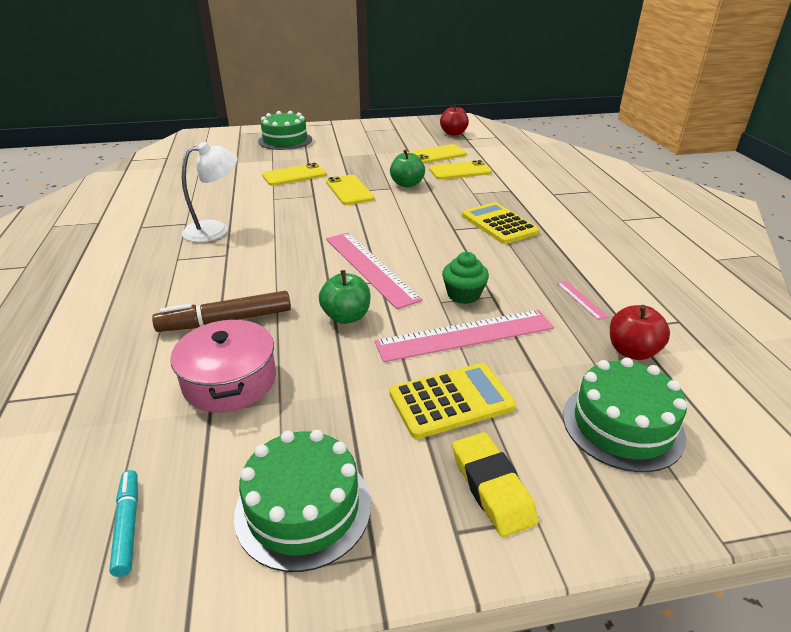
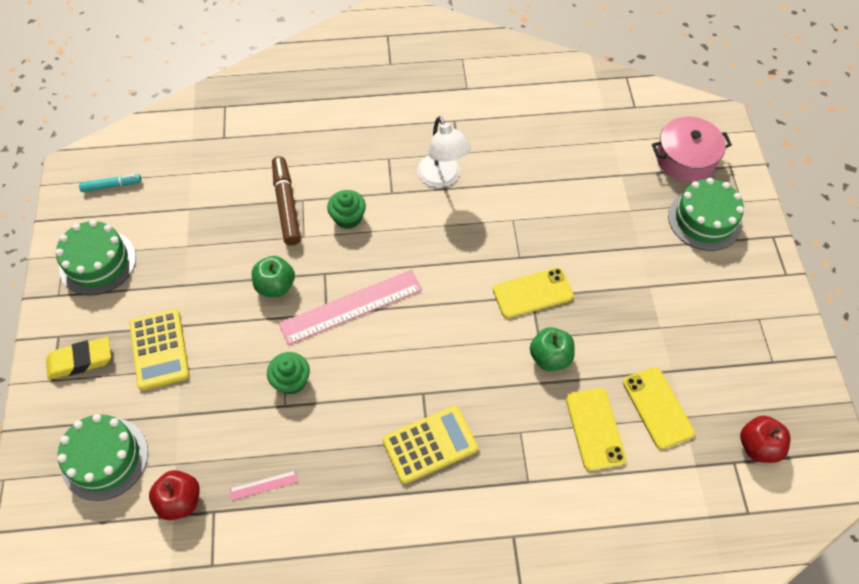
camera: 95 degrees right, 25 degrees up
pink pot [170,318,276,412] -> pink pot moved to [652,116,732,182]
yellow phone [262,163,327,186] -> none
pink ruler [375,310,554,362] -> none
none -> green cupcake [327,190,366,229]

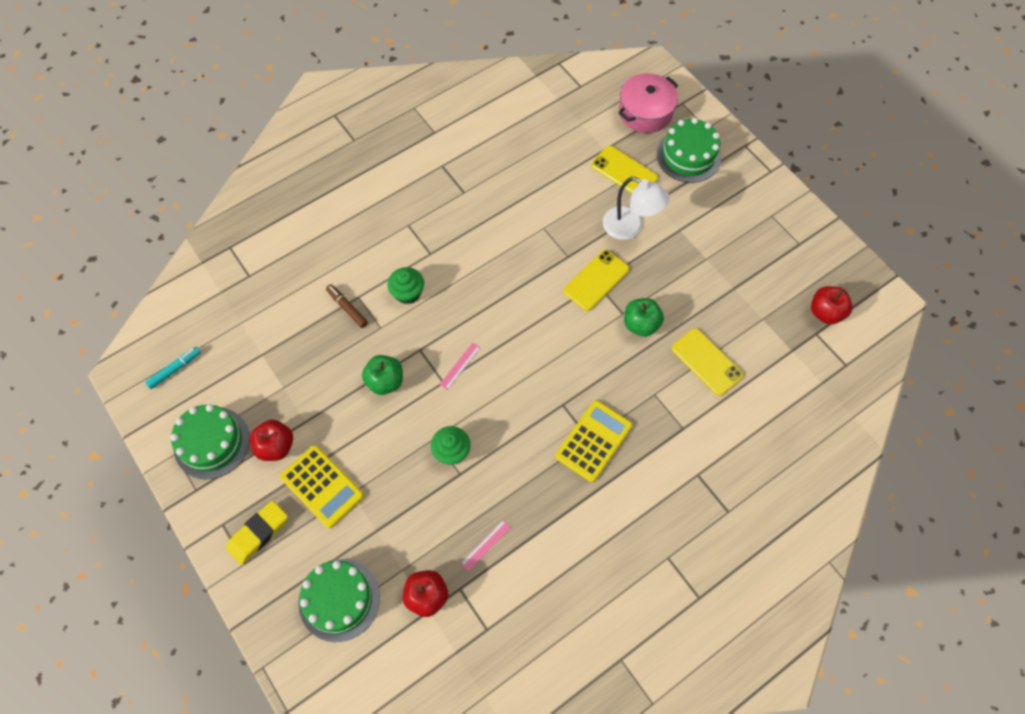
camera: 30 degrees left, 5 degrees up
brown marker [272,156,301,246] -> brown marker [326,284,368,328], size x0.59
pink ruler [279,270,422,345] -> pink ruler [439,342,481,390], size x0.42
white lamp [417,116,471,187] -> white lamp moved to [603,177,669,240]
yellow phone [623,367,695,449] -> yellow phone moved to [591,146,658,194]
none -> red apple [250,419,293,461]

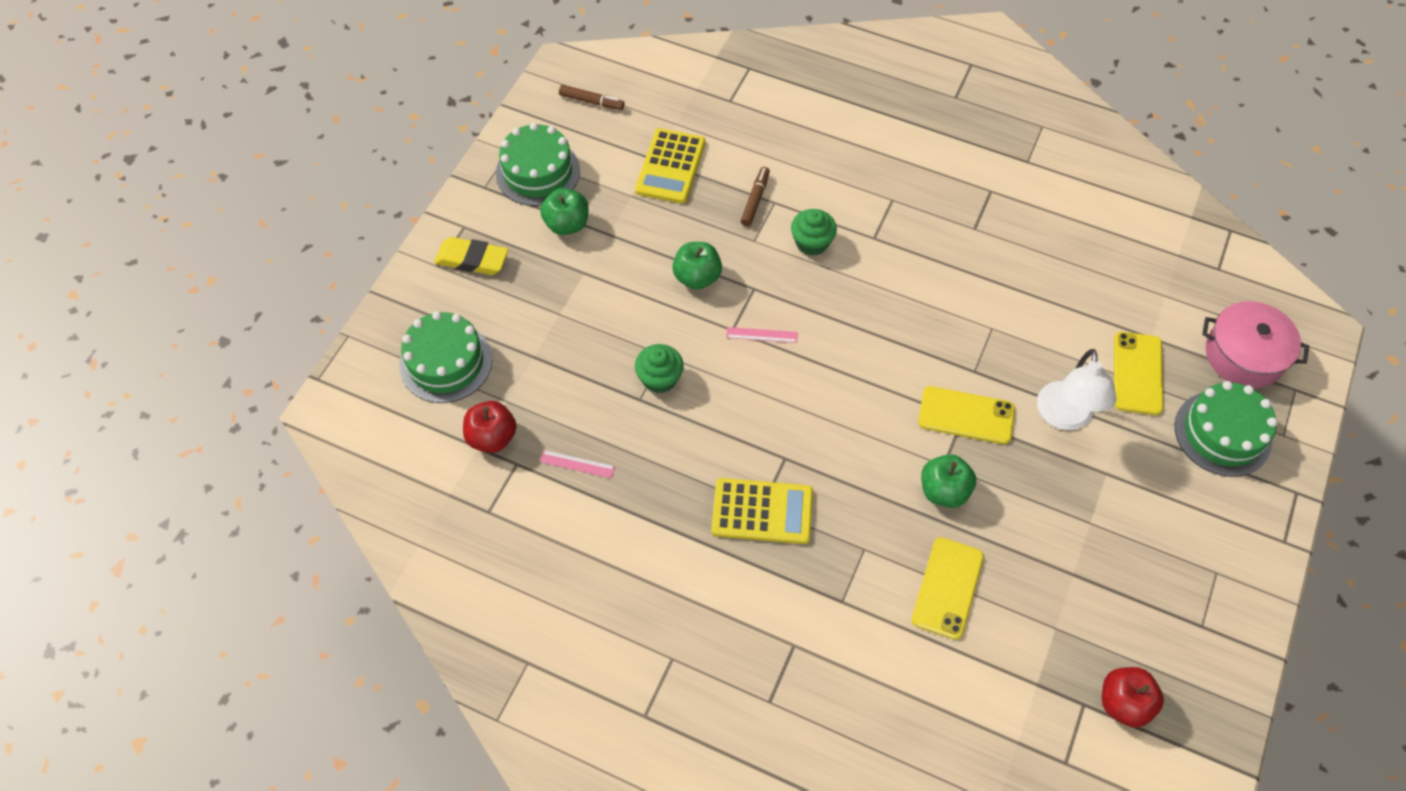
camera: 60 degrees right, 5 degrees down
turquoise marker [145,347,201,389] -> brown marker [559,85,625,110]
red apple [250,419,293,461] -> green apple [540,188,589,235]
yellow calculator [280,445,364,528] -> yellow calculator moved to [635,128,705,204]

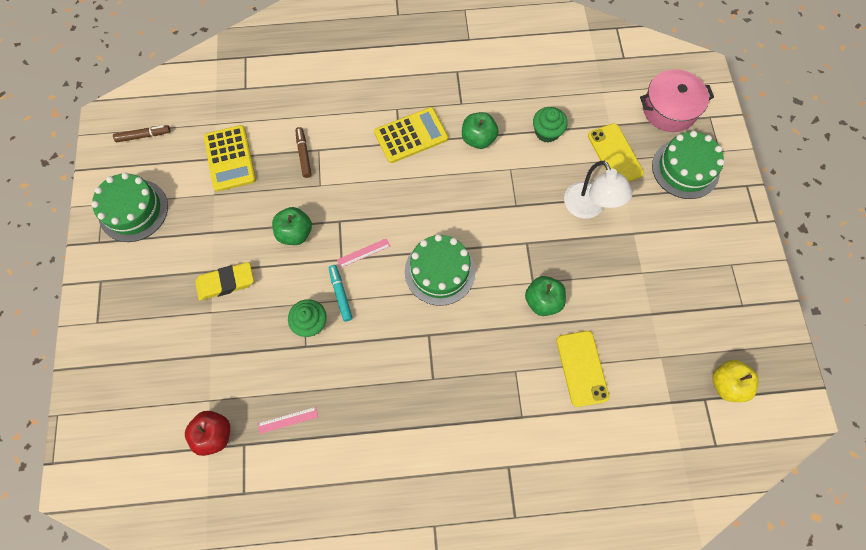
camera: 30 degrees left, 10 degrees up
green cake [399,311,492,403] -> green cake moved to [405,234,475,306]
yellow eraser [434,237,509,275] -> yellow eraser moved to [195,262,254,301]
green apple [540,188,589,235] -> green apple moved to [462,112,498,149]
yellow calculator [711,478,813,544] -> yellow calculator moved to [374,107,448,163]
green cupcake [791,209,837,256] -> green cupcake moved to [533,107,568,142]
yellow phone [918,386,1015,444] -> none
red apple [1102,667,1164,728] -> yellow apple [712,360,758,402]
none -> turquoise marker [329,265,353,322]

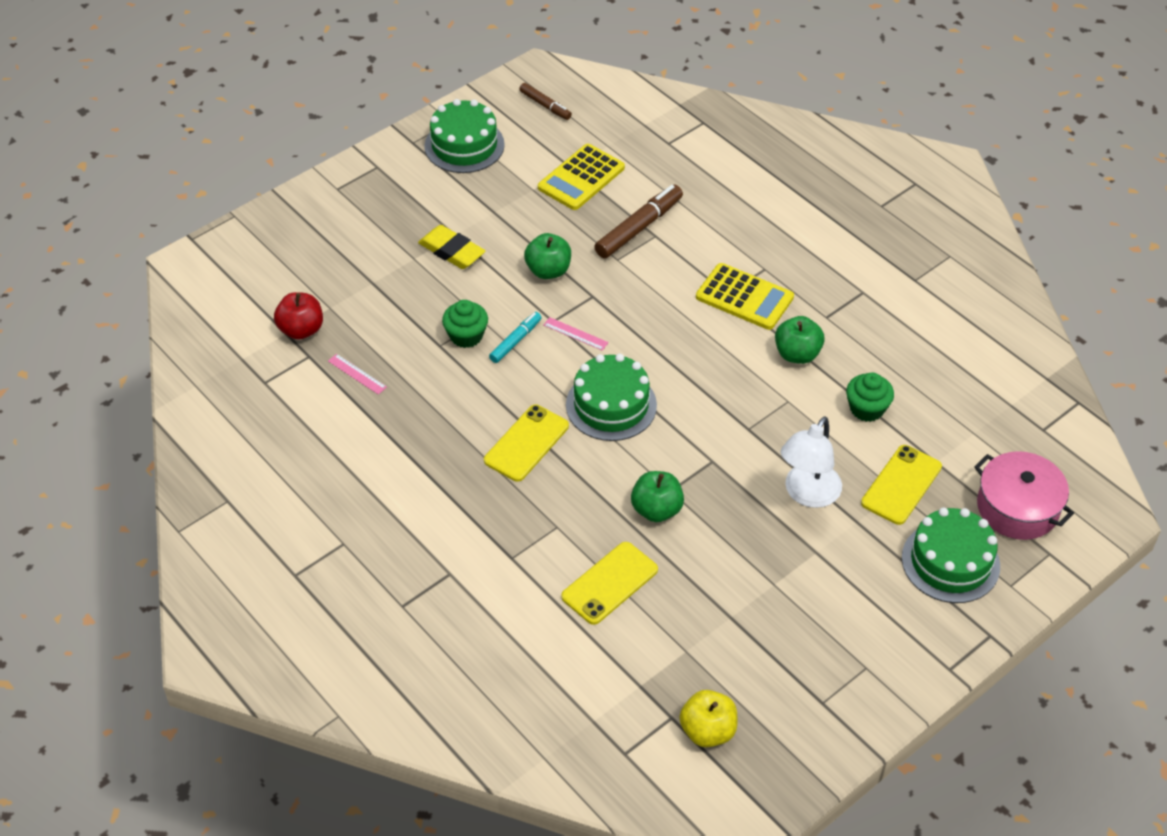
camera: 55 degrees right, 20 degrees down
brown marker [295,127,312,178] -> brown marker [594,185,683,258], size x1.69
none -> yellow phone [484,405,569,482]

